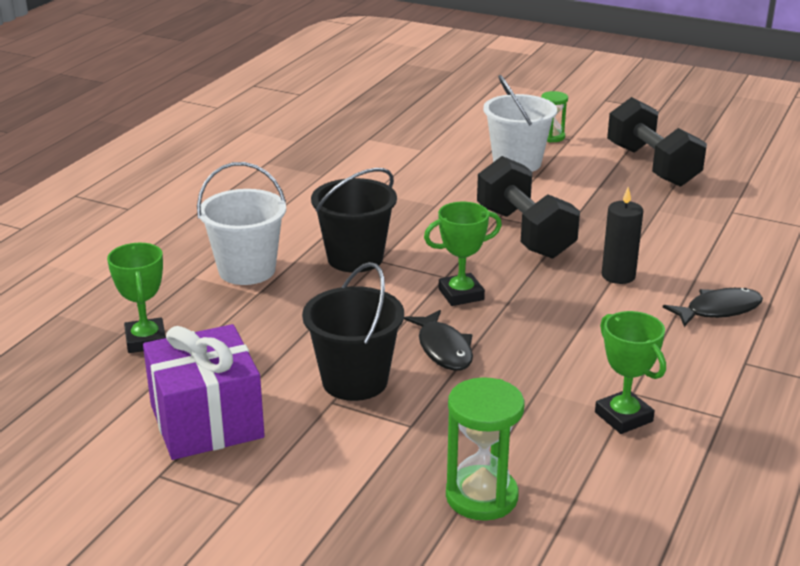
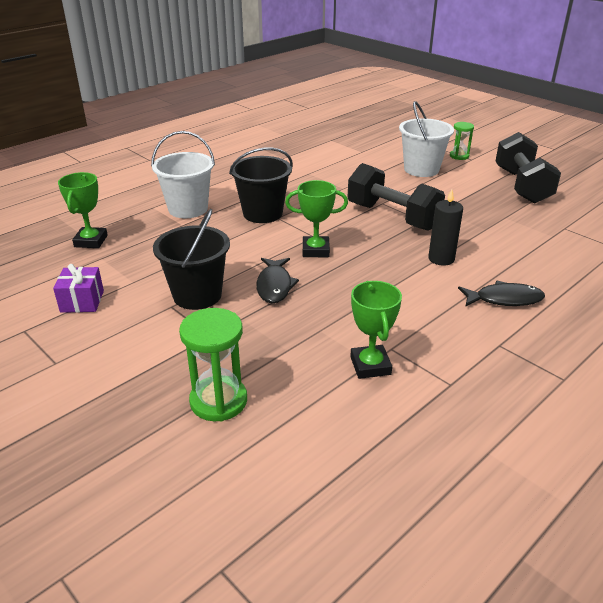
camera: 20 degrees right, 5 degrees up
purple gift [143,324,265,460] -> purple gift [53,264,104,313], size x0.54
black dumbbell [477,156,580,259] -> black dumbbell turned 45 degrees counterclockwise [348,163,445,231]

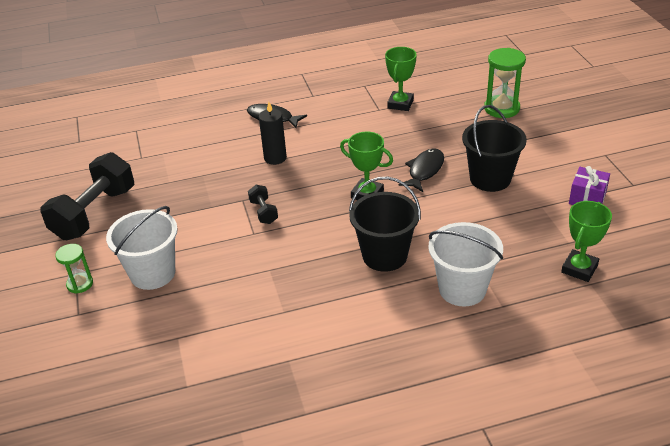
camera: 150 degrees left, 5 degrees up
black dumbbell [348,163,445,231] -> black dumbbell [248,185,278,224], size x0.45

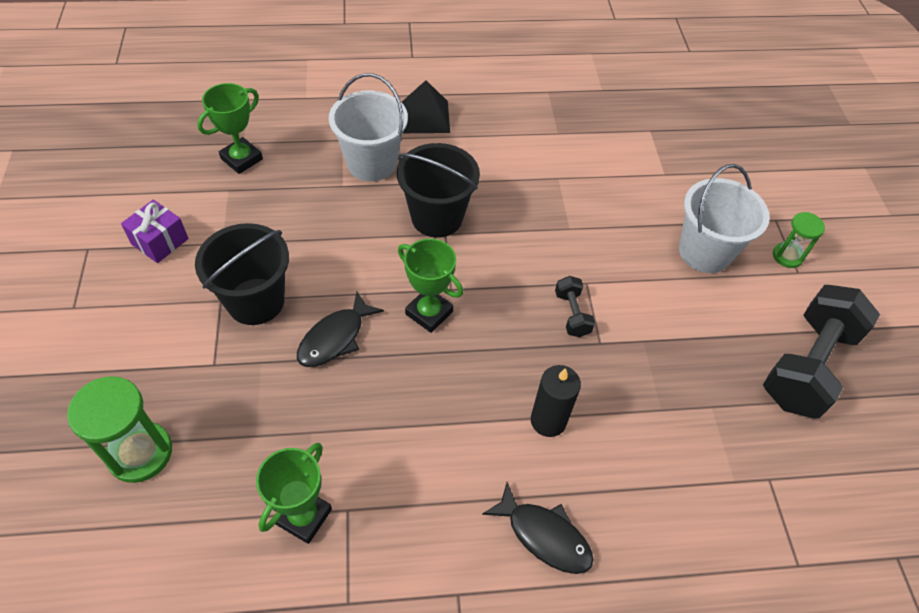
camera: 175 degrees left, 15 degrees up
none -> black pyramid [402,80,450,133]

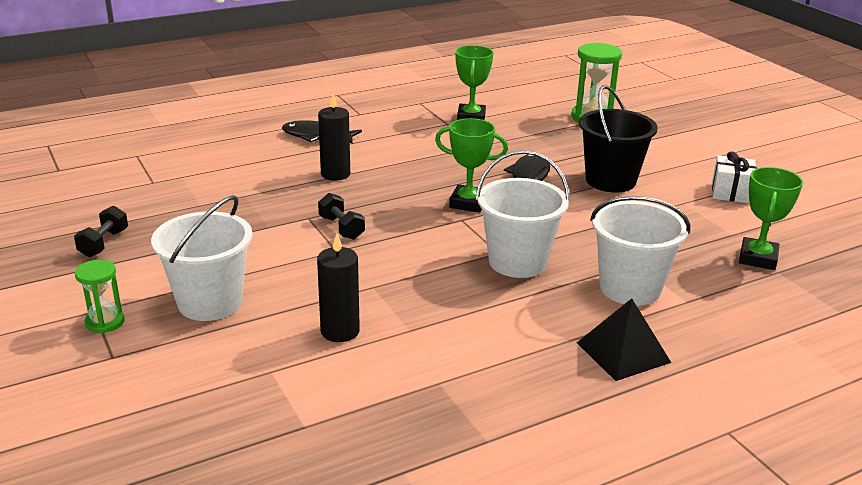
camera: 160 degrees right, 25 degrees down
purple gift [121,200,189,263] -> white gift [712,151,757,203]
black bucket [397,143,480,238] -> white bucket [476,150,570,278]
black dumbbell [763,285,880,419] -> black dumbbell [74,205,128,257], size x0.45
none -> black candle [317,233,360,342]

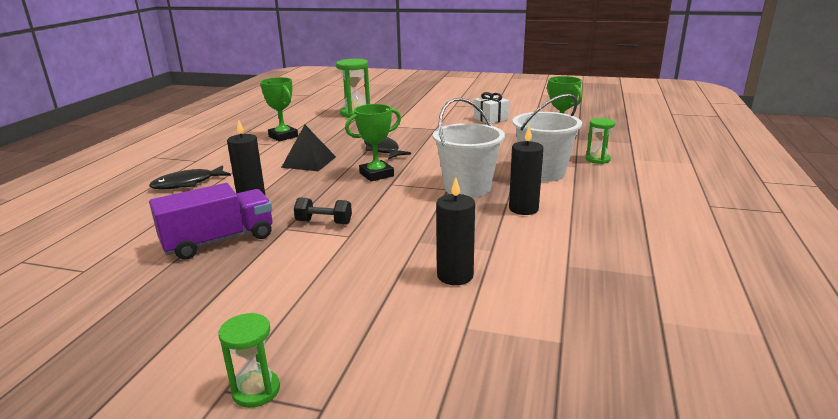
camera: 45 degrees left, 5 degrees down
black dumbbell [74,205,128,257] -> none
white bucket [151,195,253,321] -> none
black pyramid [577,298,671,381] -> black pyramid moved to [281,125,336,171]
black bucket [579,85,658,193] -> none
none -> purple truck [149,183,272,260]
none -> black candle [509,127,543,215]
none -> green hourglass [586,118,615,164]

